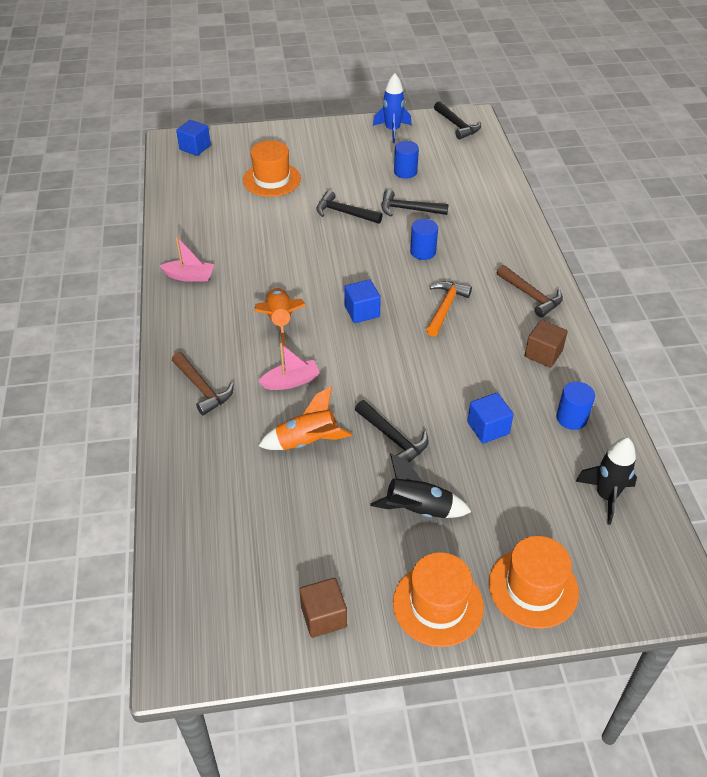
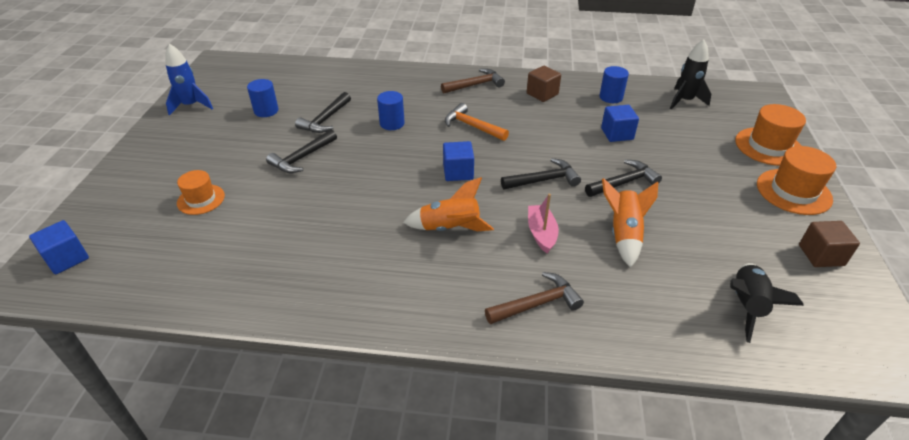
camera: 75 degrees left, 5 degrees down
pink boat [160,236,214,282] -> none
orange hat [243,140,301,197] -> orange hat [177,170,225,215], size x0.64
black rocket [370,453,472,518] -> black rocket moved to [730,263,804,343]
black hammer [434,101,481,140] -> black hammer moved to [501,158,581,189]

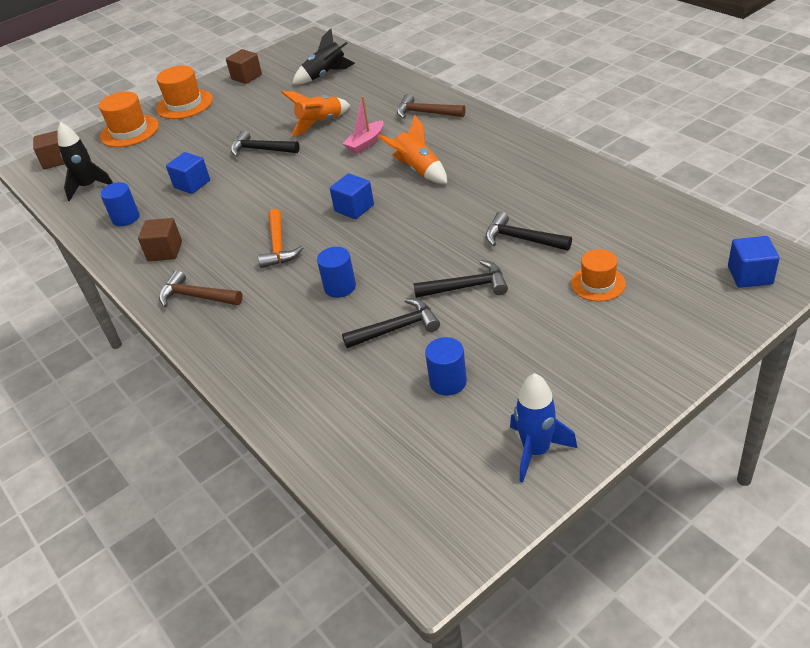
camera: 130 degrees left, 0 degrees up
black hammer [501,158,581,189] -> black hammer moved to [486,211,572,251]
none -> brown cube [33,130,65,169]

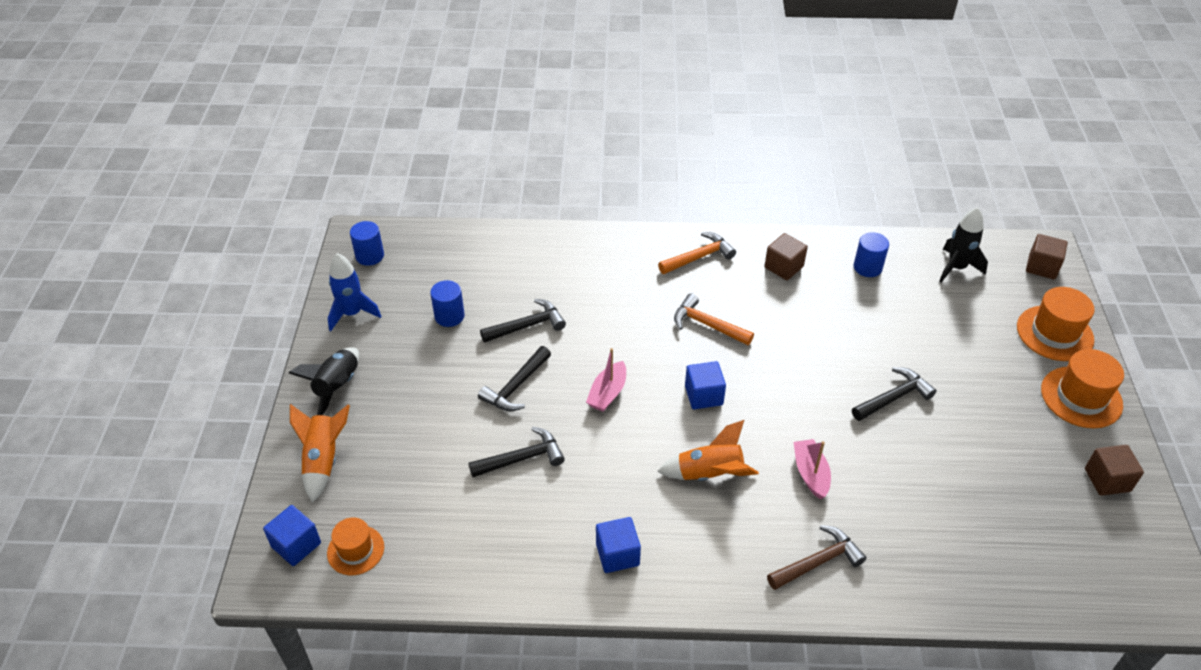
camera: 125 degrees right, 5 degrees up
brown hammer [159,270,243,308] -> orange hammer [658,232,736,274]
blue cube [166,152,210,194] -> blue cube moved to [596,517,641,573]
orange rocket [281,91,351,137] -> orange rocket moved to [290,404,350,503]
black rocket [292,29,355,84] -> black rocket moved to [289,347,359,415]
blue cylinder [317,247,356,298] -> blue cylinder moved to [350,221,384,266]
black hammer [342,298,440,348] -> black hammer turned 135 degrees counterclockwise [480,299,566,343]
orange hat [571,249,626,302] -> orange hat moved to [327,517,384,575]
none -> pink boat [586,348,626,412]

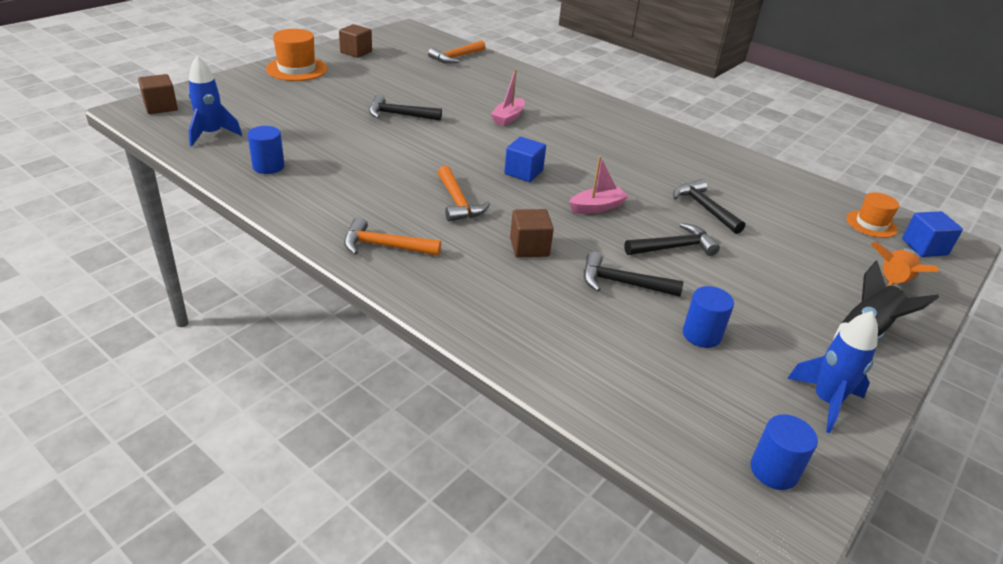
camera: 145 degrees left, 10 degrees down
black hammer [469,427,565,477] -> black hammer turned 45 degrees clockwise [673,179,745,234]
blue cube [596,517,641,573] -> none
orange rocket [657,420,759,481] -> none
brown cube [764,233,808,280] -> brown cube moved to [510,209,554,258]
brown hammer [767,525,867,590] -> none
black rocket [939,207,988,282] -> blue rocket [188,56,242,146]
orange hat [1017,287,1095,361] -> none
none -> orange hammer [428,40,486,63]

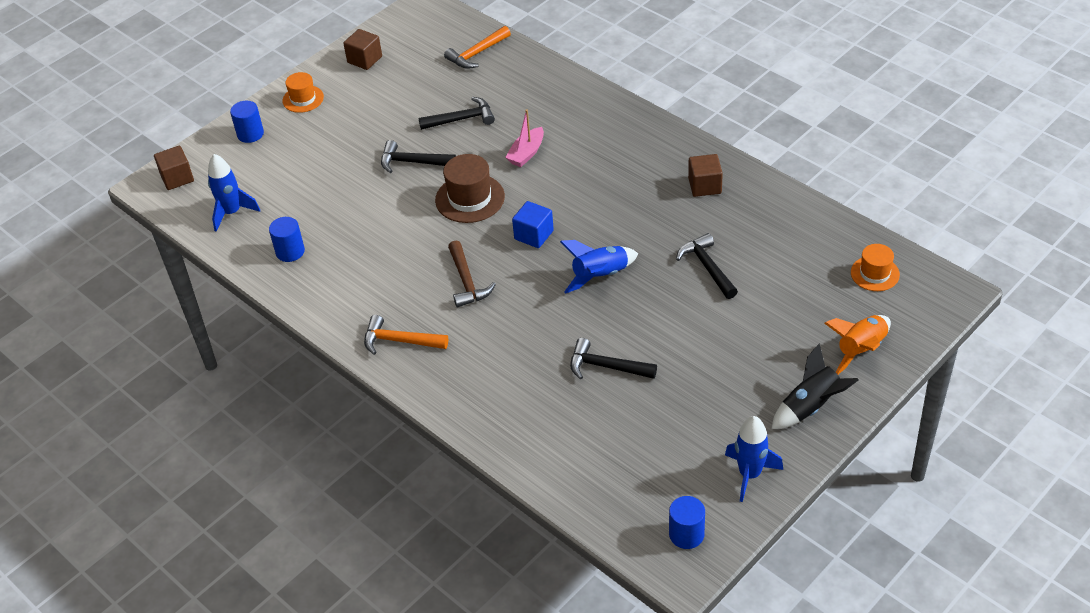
camera: 10 degrees right, 10 degrees up
orange hat [266,29,327,81] -> orange hat [282,72,324,113], size x0.64
orange hammer [438,166,490,222] -> brown hammer [448,241,496,308]
brown cube [510,209,554,258] -> brown cube moved to [688,154,723,197]
pink boat [569,156,629,214] -> blue rocket [560,240,638,294]
black hammer [624,223,720,256] -> black hammer moved to [418,97,495,130]
blue cylinder [683,286,734,348] -> blue cylinder moved to [230,101,264,143]
blue cube [902,211,963,257] -> none
none -> brown hat [435,154,505,223]

